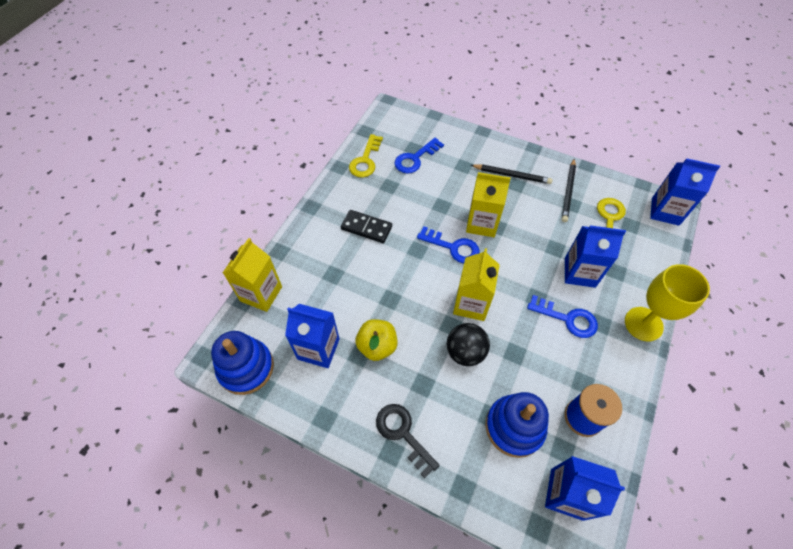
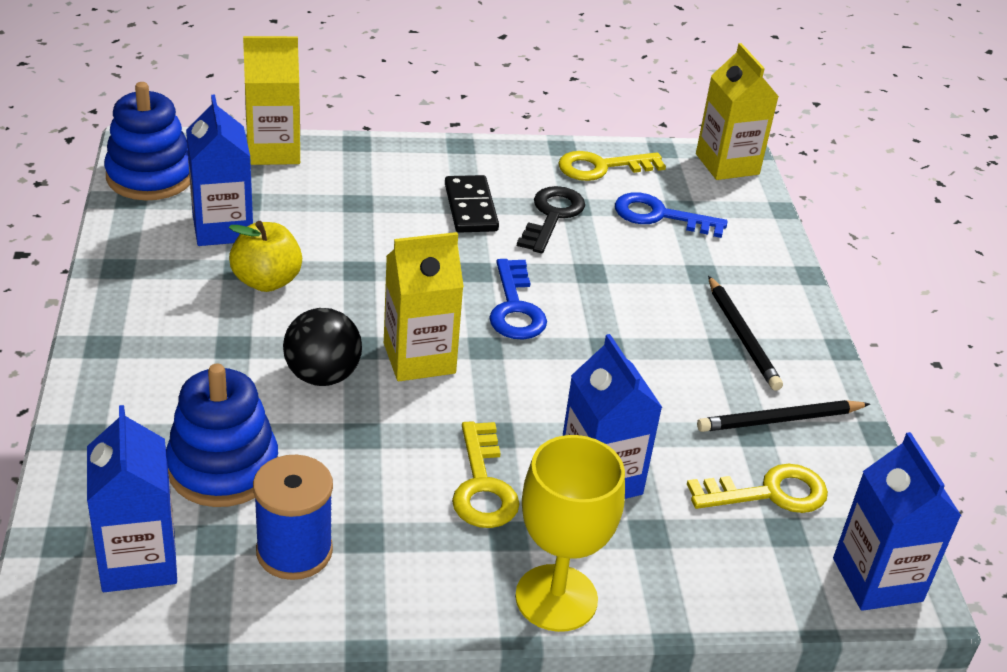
camera: 55 degrees right, 20 degrees down
black key [376,404,440,478] -> black key moved to [517,186,585,253]
yellow carton [466,172,511,237] -> yellow carton moved to [696,43,779,180]
blue key [527,295,598,338] -> yellow key [452,421,520,528]

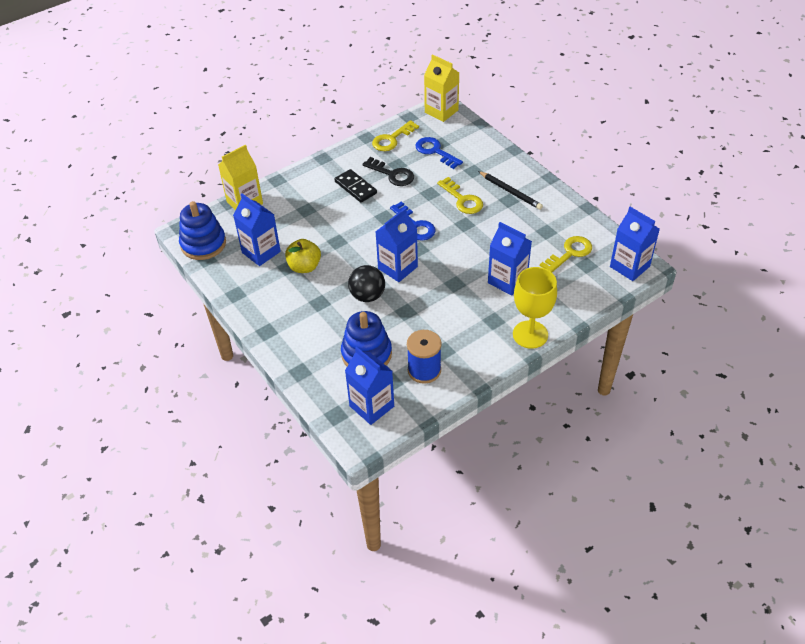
camera: 25 degrees left, 10 degrees up
yellow carton [384,232,464,381] -> blue carton [375,208,418,282]
yellow key [452,421,520,528] -> yellow key moved to [437,177,483,214]
black key [517,186,585,253] -> black key turned 135 degrees clockwise [362,157,414,186]
blue key [615,192,728,238] -> blue key turned 60 degrees clockwise [415,137,463,169]
black pencil [697,400,870,432] -> none

